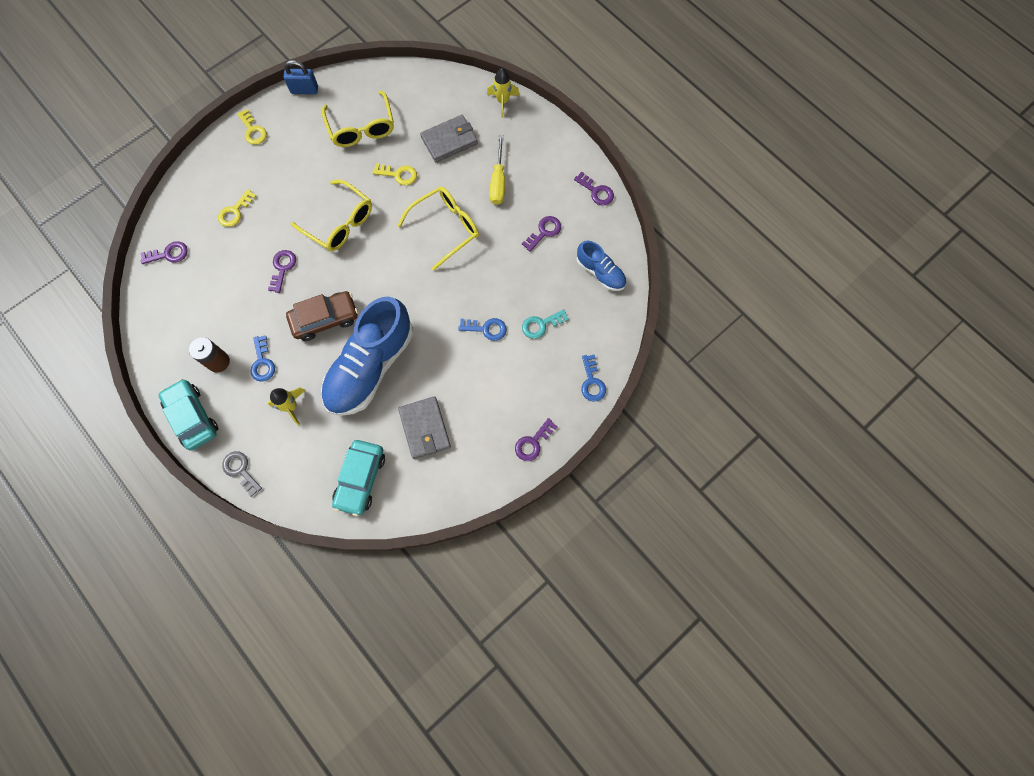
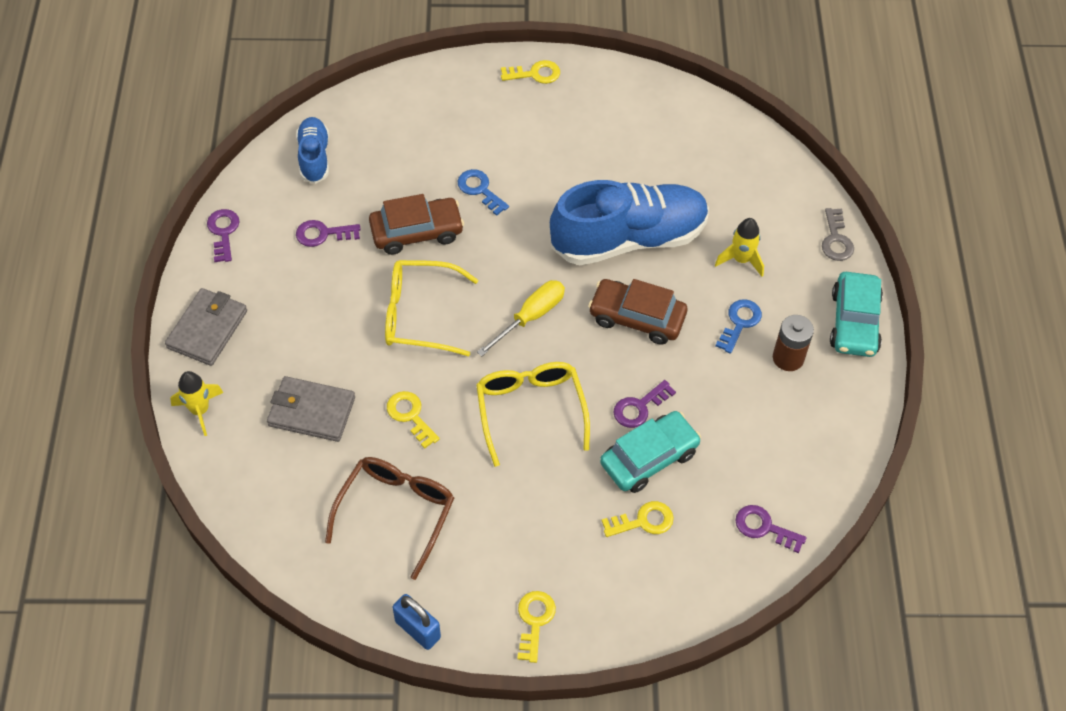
camera: 140 degrees left, 15 degrees down
yellow glasses [322,90,394,147] -> brown glasses [325,457,454,580]
turquoise car [332,440,385,516] -> turquoise car moved to [600,411,701,493]
grey wallet [398,396,451,459] -> grey wallet moved to [165,288,247,366]
yellow screwdriver [490,135,505,205] -> yellow screwdriver moved to [477,280,565,357]
purple key [515,418,558,461] -> yellow key [501,60,560,84]
turquoise key [522,309,569,339] -> none
blue key [581,354,606,401] -> none
none -> brown car [369,194,464,255]

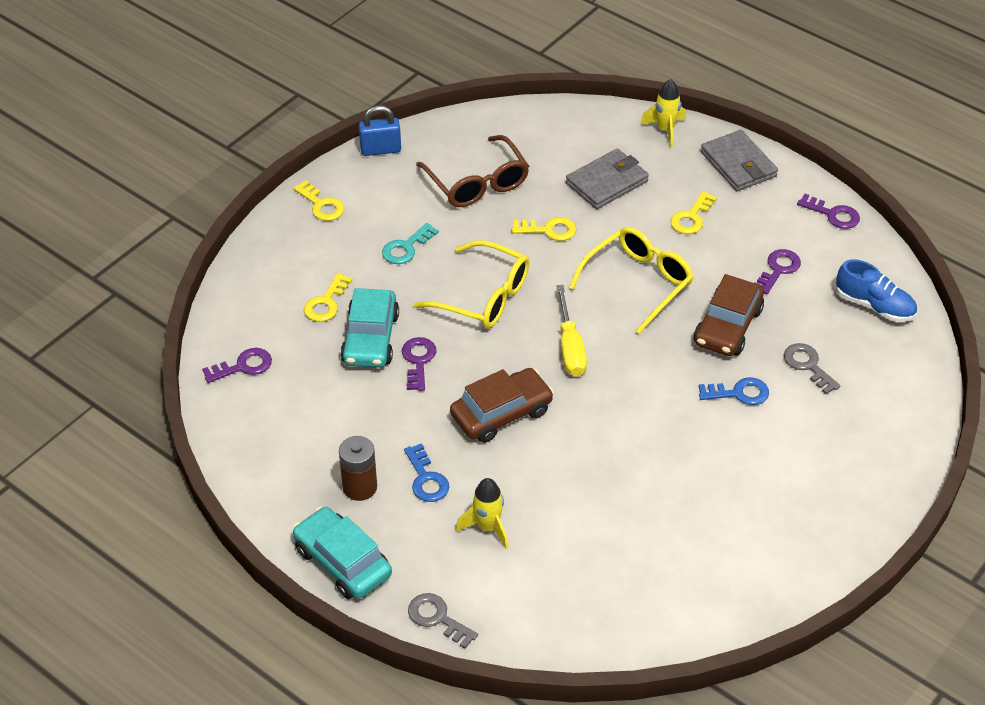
camera: 130 degrees right, 10 degrees down
yellow key [501,60,560,84] -> yellow key moved to [670,191,717,234]
blue shoe [550,180,709,265] -> none
none -> turquoise key [382,223,439,264]
none -> grey key [784,343,840,394]

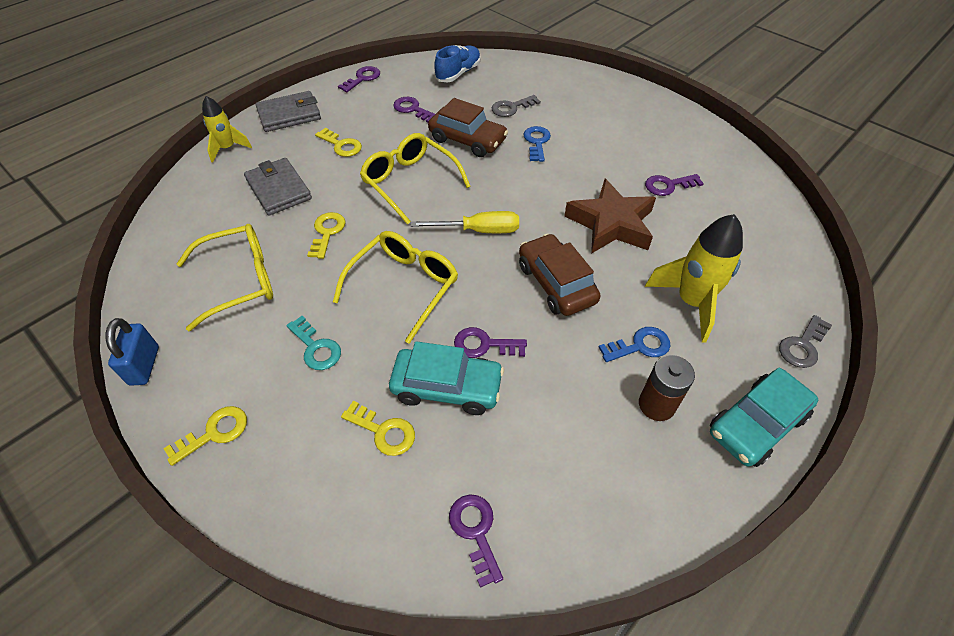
camera: 85 degrees left, 5 degrees up
brown glasses [416,135,529,207] -> yellow glasses [176,224,273,331]
yellow rocket [456,478,508,549] -> yellow rocket [645,214,743,342], size x1.63
none -> brown star [565,179,656,254]
none -> purple key [645,174,704,196]

